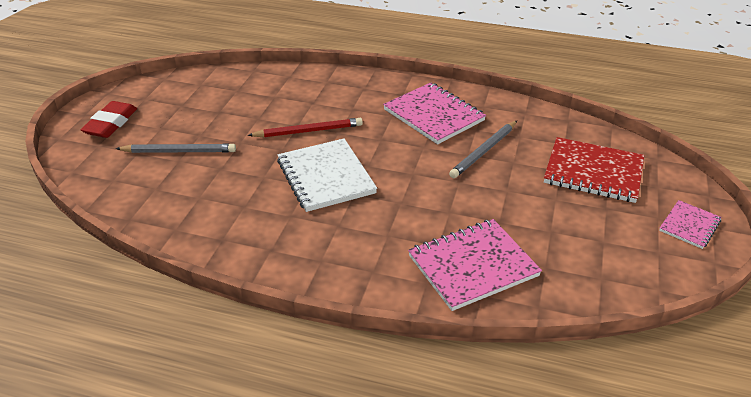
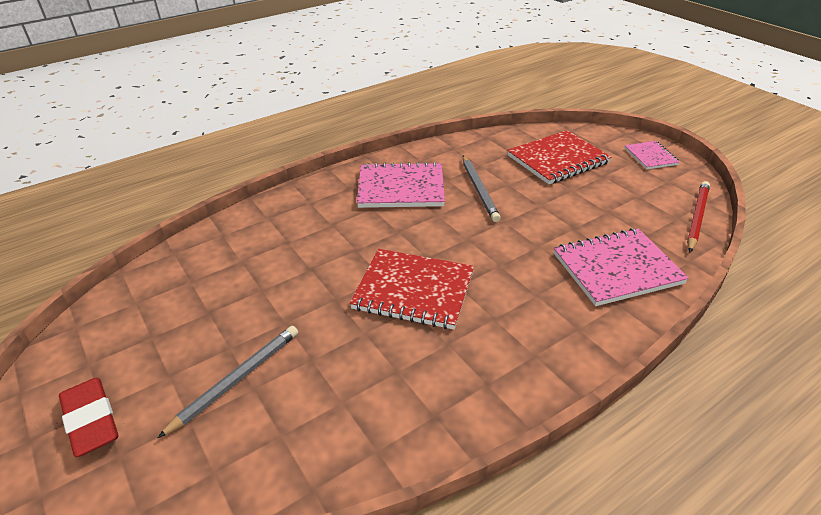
camera: 50 degrees left, 0 degrees up
red pencil [248,118,363,137] -> red pencil moved to [687,181,710,252]
white notebook [277,139,377,212] -> red notebook [350,249,474,330]
pink notebook [408,219,542,311] -> pink notebook turned 60 degrees clockwise [554,228,689,306]

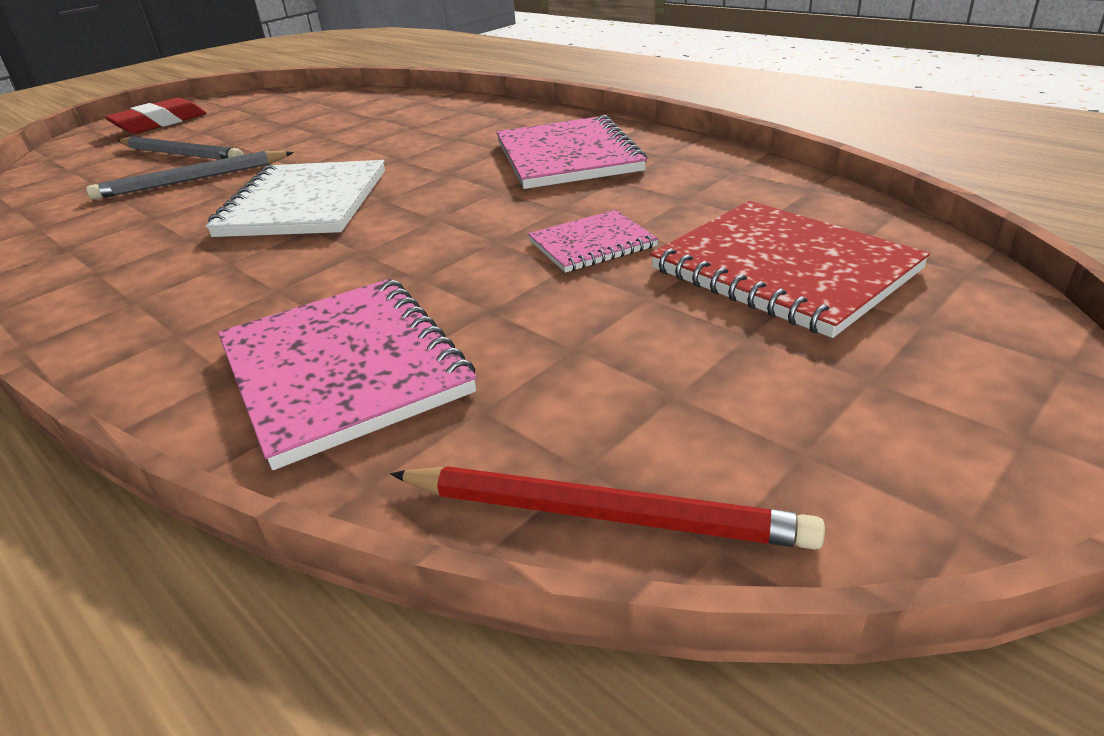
camera: 80 degrees right, 5 degrees down
red notebook [350,249,474,330] -> white notebook [205,160,385,237]
grey pencil [463,156,501,222] -> grey pencil moved to [86,151,294,200]
pink notebook [625,141,680,170] -> pink notebook moved to [528,210,658,273]

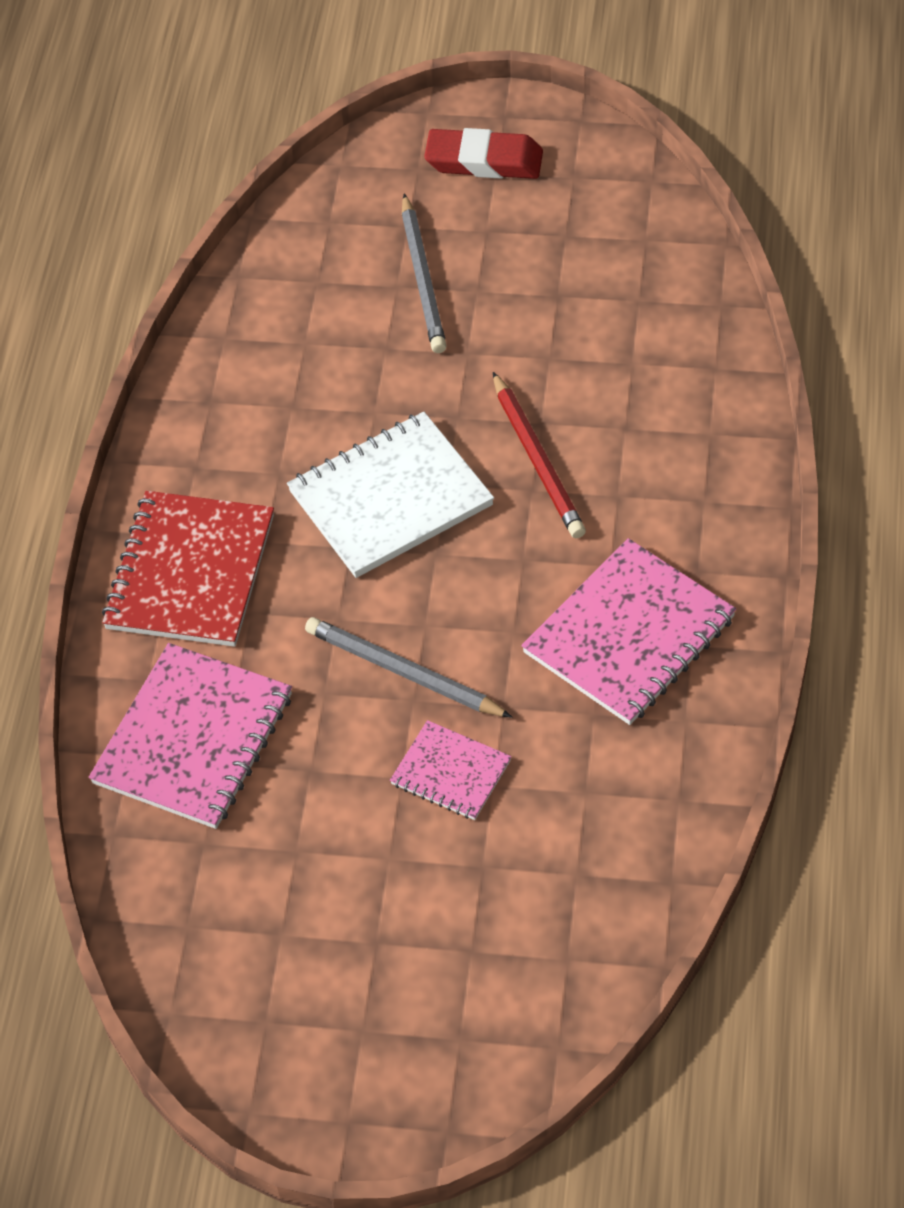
camera: 55 degrees right, 20 degrees up
grey pencil [86,151,294,200] -> grey pencil moved to [305,617,512,718]
red pencil [390,466,825,550] -> red pencil moved to [493,372,586,538]
red notebook [650,201,930,338] -> red notebook moved to [102,491,274,647]

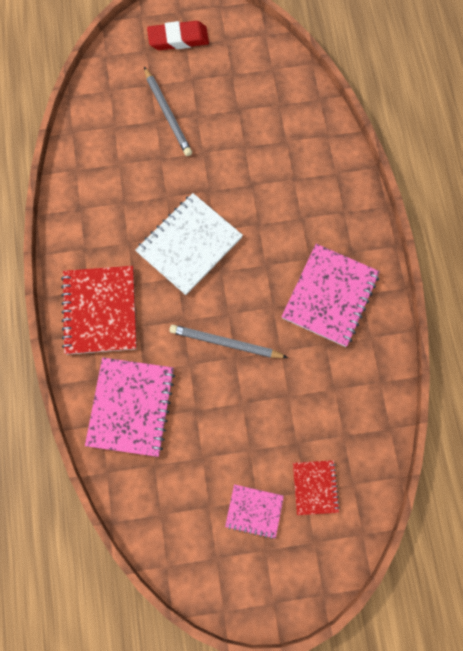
camera: 20 degrees left, 20 degrees up
pink notebook [390,720,512,820] -> pink notebook moved to [225,484,284,539]
red pencil [493,372,586,538] -> none
none -> red notebook [293,460,340,515]

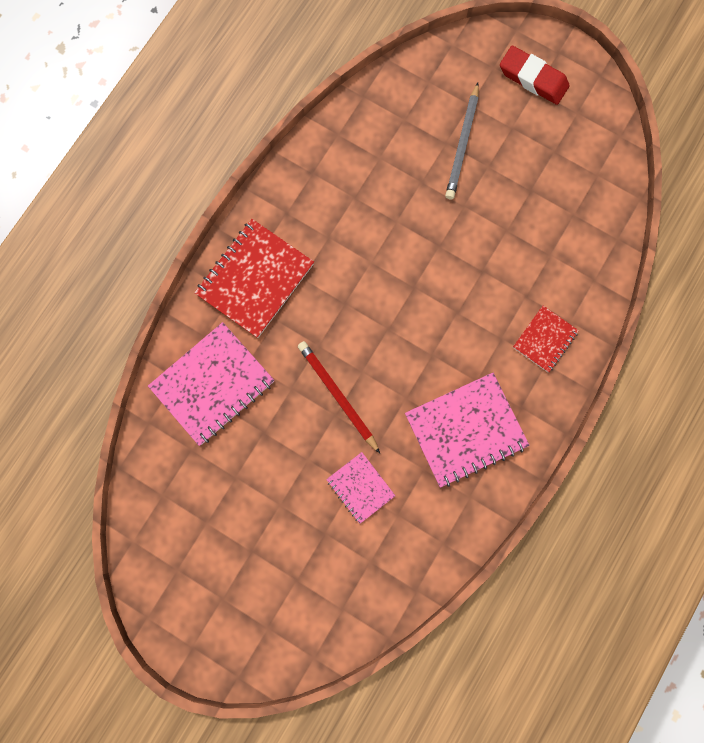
camera: 40 degrees right, 5 degrees up
white notebook [135,193,243,295] -> none
grey pencil [169,325,288,358] -> red pencil [298,341,380,453]
pink notebook [225,484,284,539] -> pink notebook moved to [326,452,395,524]
red notebook [293,460,340,515] -> red notebook moved to [513,306,579,372]

